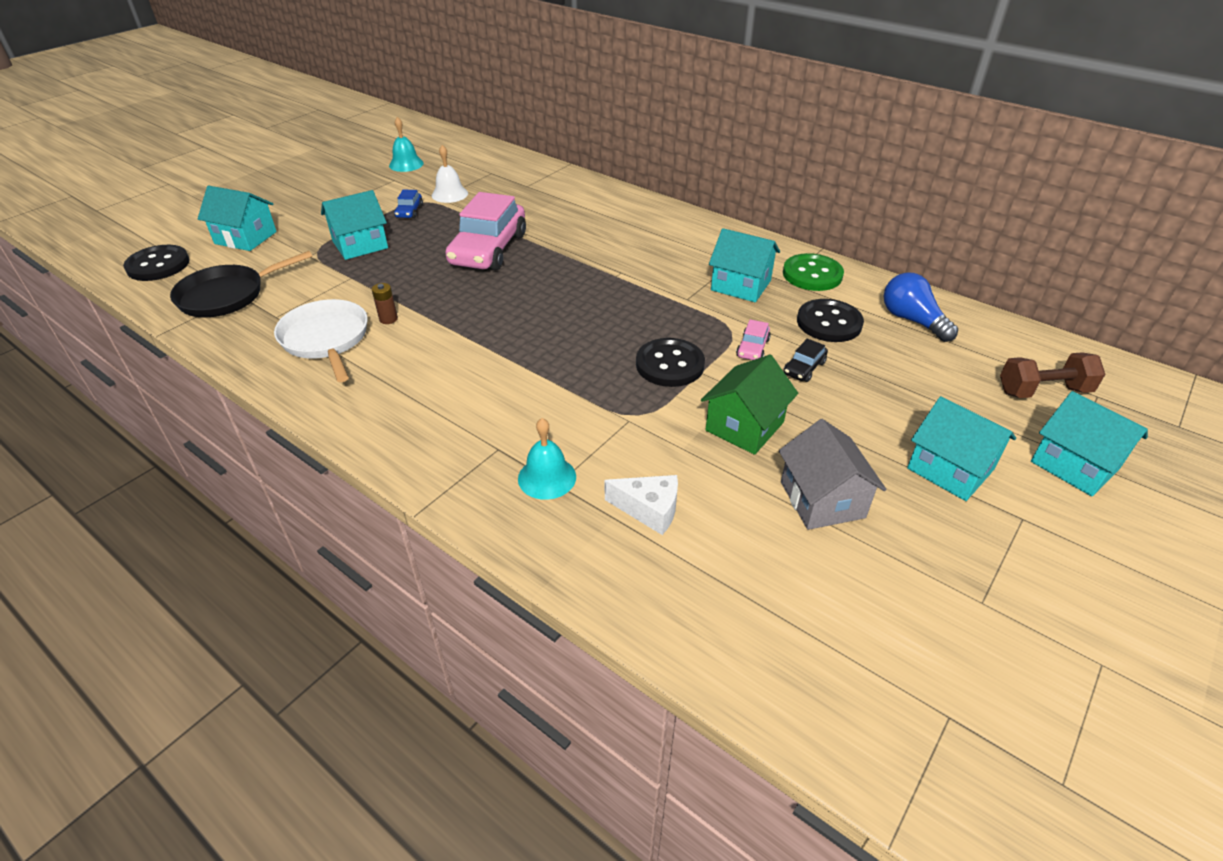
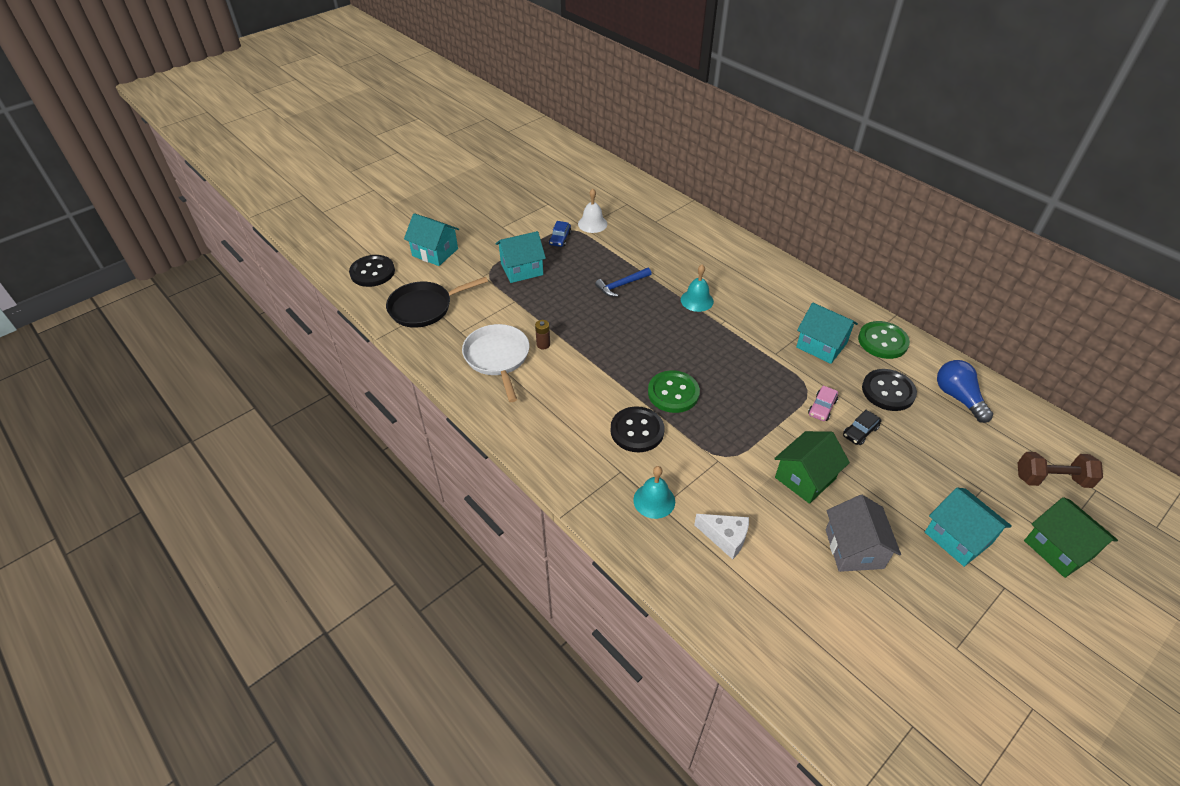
camera: 10 degrees right, 5 degrees up
turquoise bell [389,117,424,172] -> turquoise bell moved to [681,265,714,312]
pink car [445,192,526,270] -> blue hammer [595,268,652,297]
black button [636,338,705,387] -> black button moved to [611,406,664,452]
turquoise house [1031,391,1148,497] -> green house [1024,497,1118,578]
none -> green button [648,370,700,413]

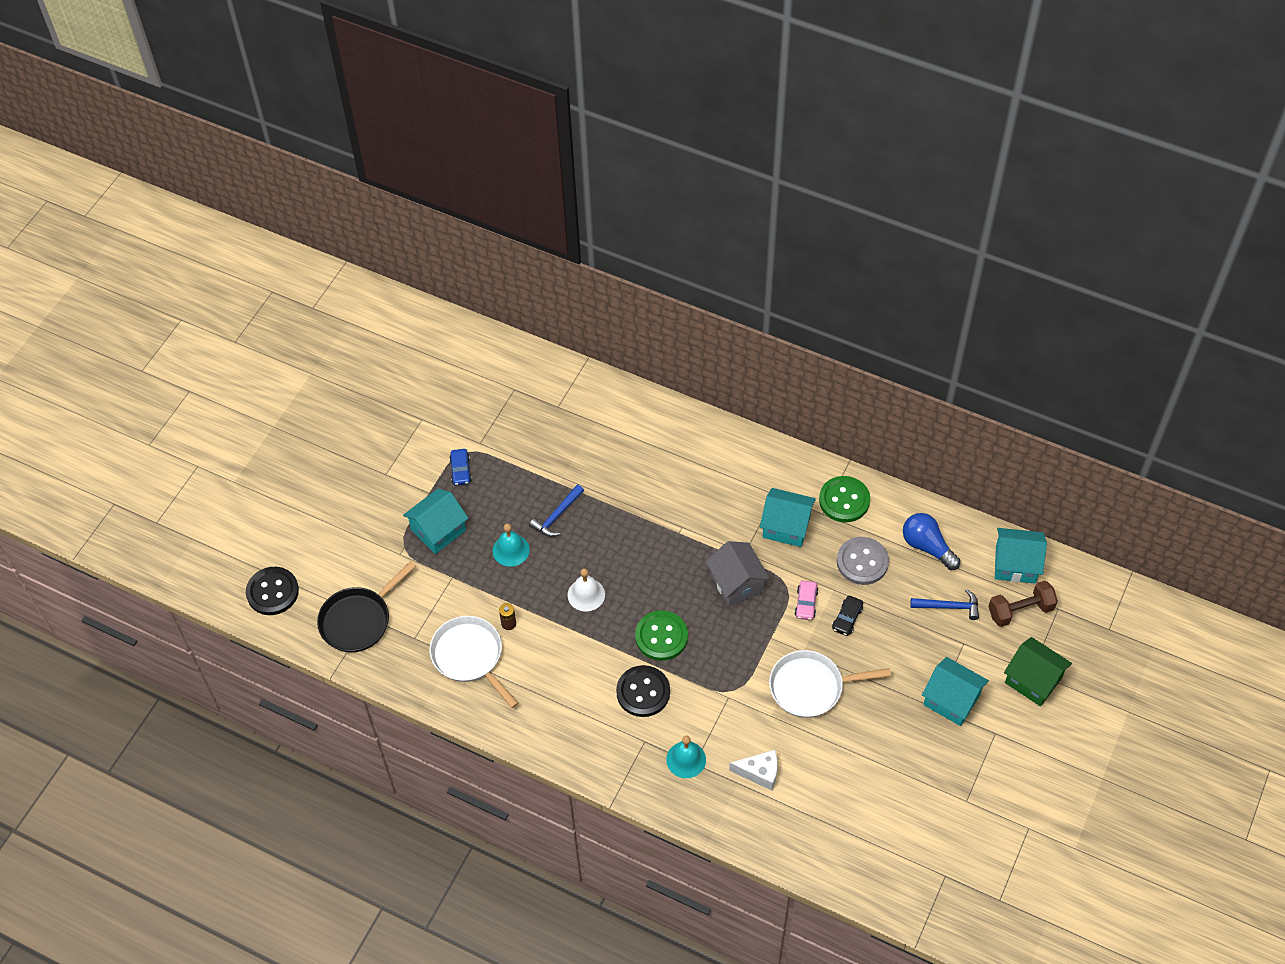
camera: 20 degrees left, 10 degrees up
turquoise house [404,213,459,266] -> turquoise house moved to [995,528,1047,584]
white bell [578,189,607,233] -> white bell moved to [568,568,605,611]
turquoise bell [681,265,714,312] -> turquoise bell moved to [493,523,530,567]
green house [774,431,850,504] -> white pan [769,650,891,718]
grey house [825,495,901,572] -> grey house moved to [706,541,770,607]
black button [862,369,917,411] -> grey button [837,537,889,585]
none -> blue hammer [910,589,979,620]

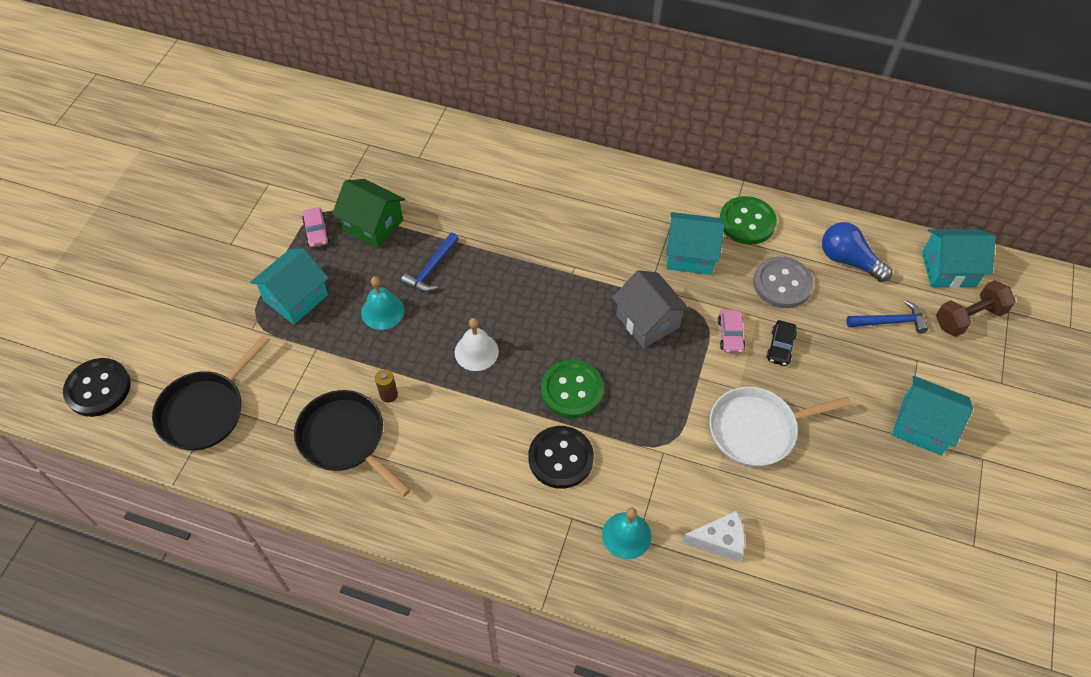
camera: 10 degrees left, 0 degrees up
white pan [430,616,518,708] -> black pan [294,390,411,497]
blue car [449,449,472,486] -> pink car [302,207,330,247]
green house [1004,637,1072,706] -> green house moved to [332,179,405,249]

